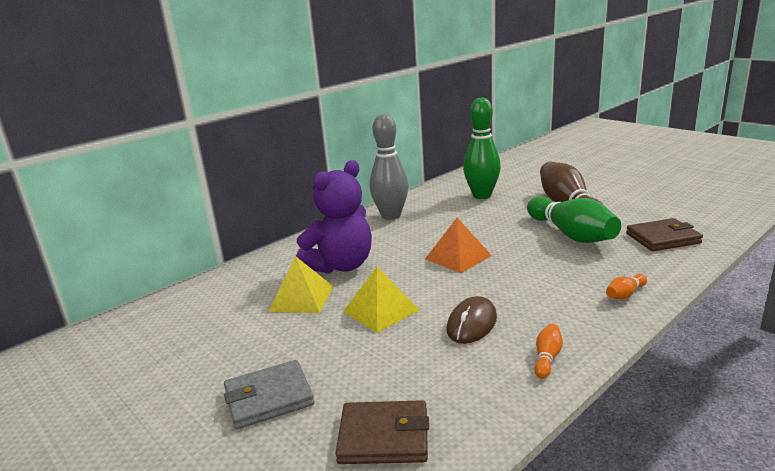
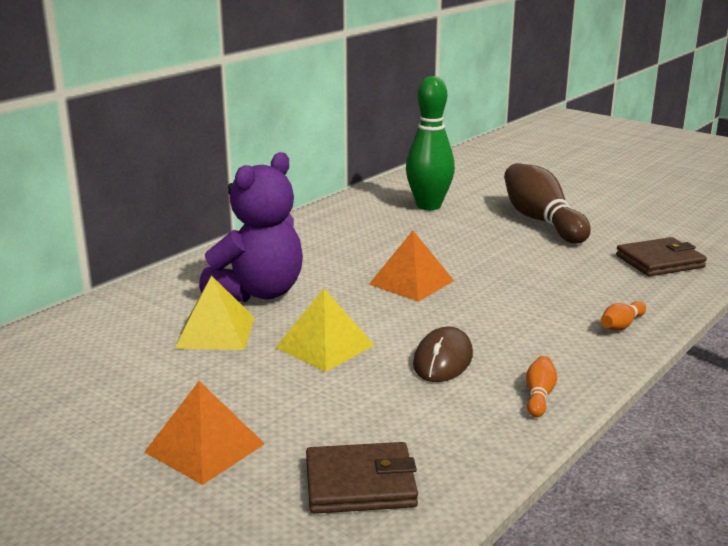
camera: 10 degrees left, 0 degrees up
grey wallet [224,360,314,429] -> orange pyramid [145,381,265,485]
grey bowling pin [370,114,408,220] -> none
green bowling pin [527,196,621,243] -> none

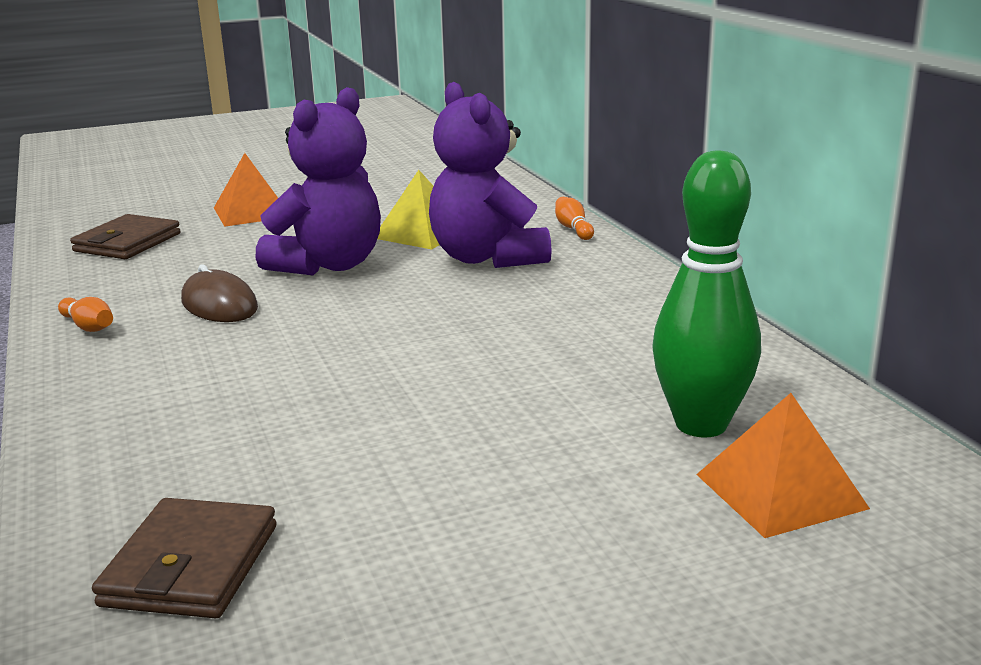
camera: 120 degrees right, 0 degrees up
yellow pyramid [275,288,374,372] -> purple teddy bear [255,87,381,275]
orange pyramid [369,231,454,302] -> orange pyramid moved to [696,393,870,538]
brown bowling pin [504,163,591,244] -> none
orange bowling pin [601,301,646,331] -> orange bowling pin moved to [555,197,594,240]

